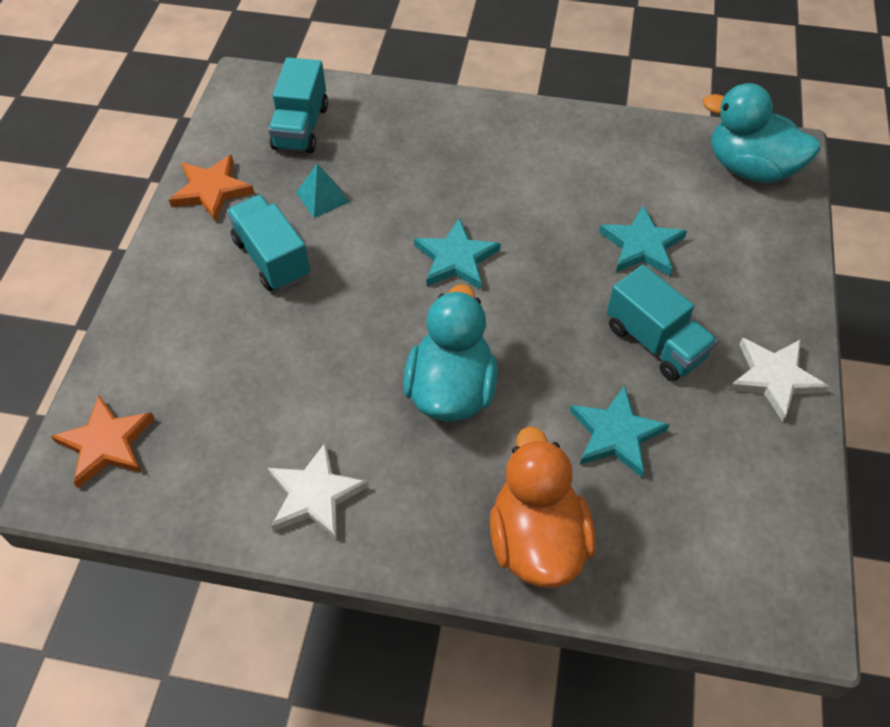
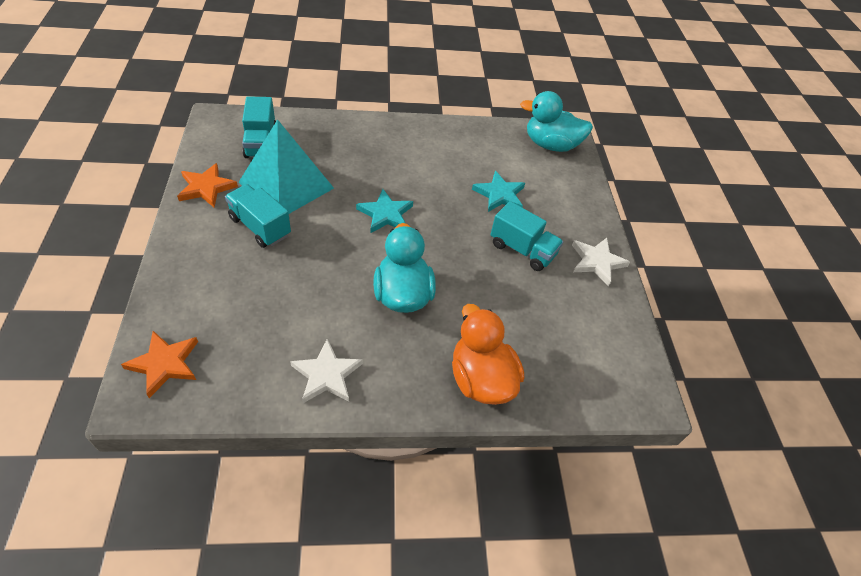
camera: 20 degrees left, 5 degrees down
turquoise pyramid [296,164,349,218] -> turquoise pyramid [239,119,334,214], size x2.47
turquoise star [570,385,670,477] -> none

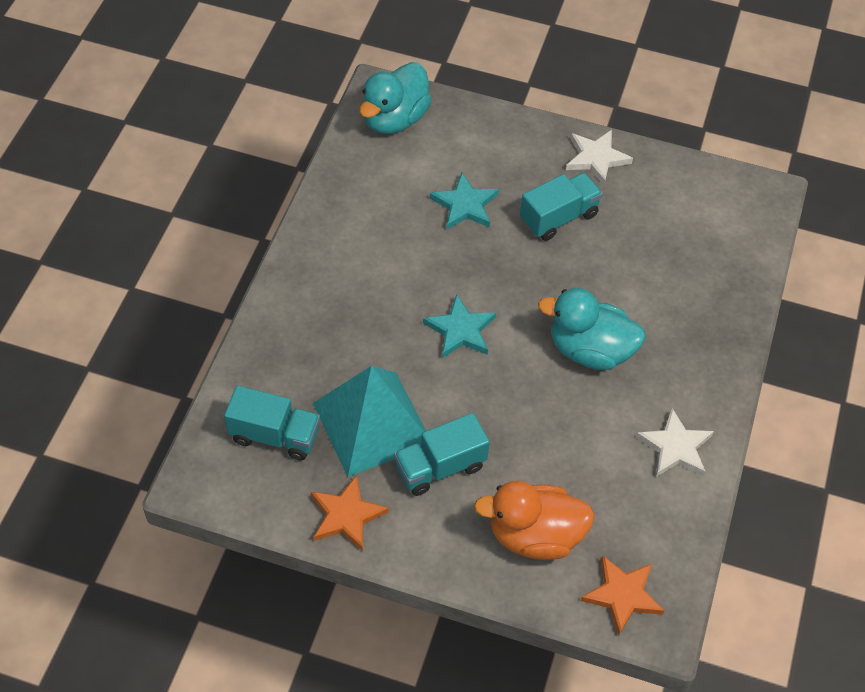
camera: 65 degrees left, 5 degrees up
orange duck [452,304,524,405] -> orange duck moved to [474,481,595,560]

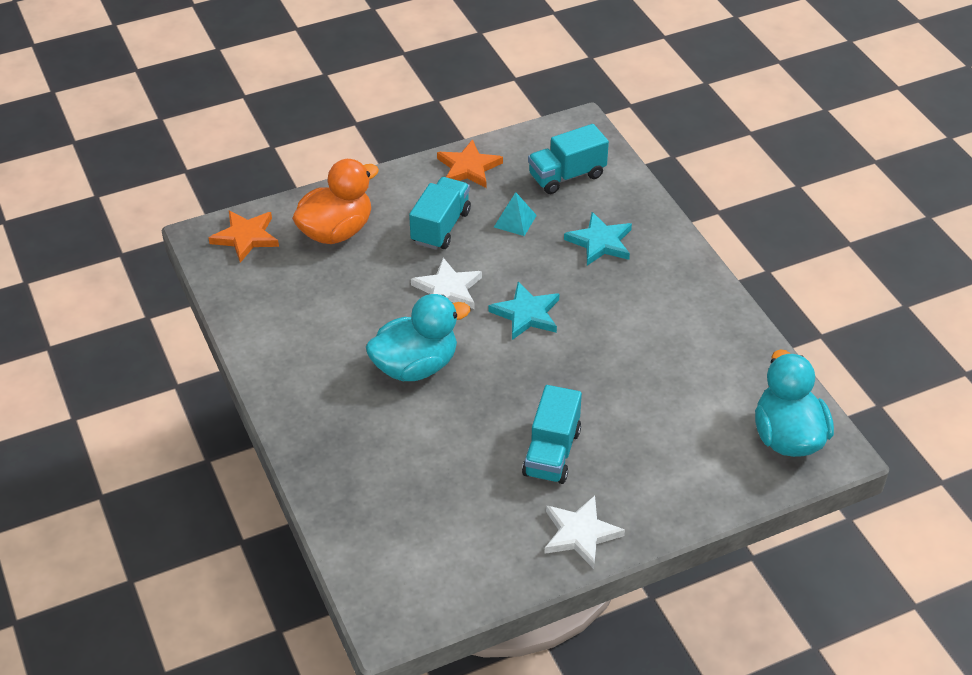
camera: 140 degrees right, 10 degrees down
turquoise pyramid [313,366,426,477] -> turquoise pyramid [494,192,537,236], size x0.40
turquoise star [430,173,499,229] -> turquoise star moved to [564,212,632,266]
white star [636,408,714,477] -> white star moved to [411,258,482,309]

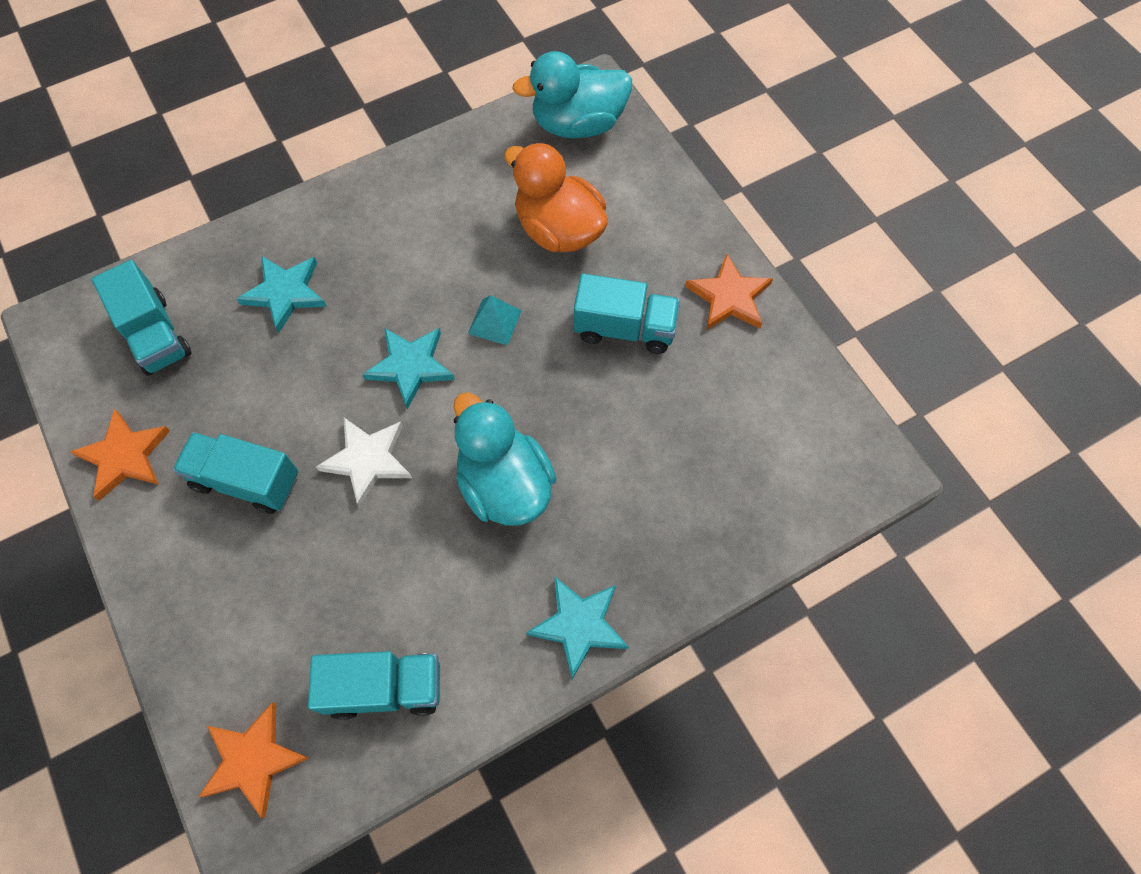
camera: 95 degrees left, 20 degrees up
orange duck [292,159,379,244] -> orange duck moved to [504,142,608,252]
turquoise pyramid [494,192,537,236] -> turquoise pyramid moved to [468,295,522,346]
white star [544,495,625,569] -> orange star [685,253,773,330]
none -> turquoise truck [308,651,440,720]
none -> turquoise star [526,576,629,679]

